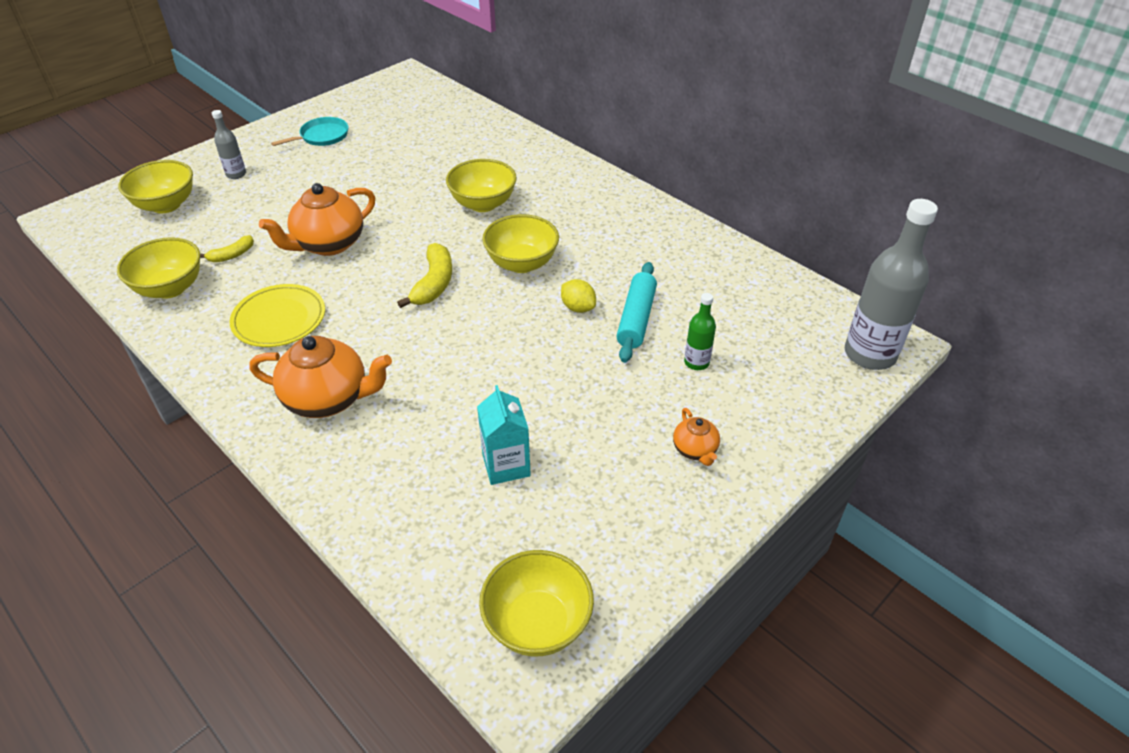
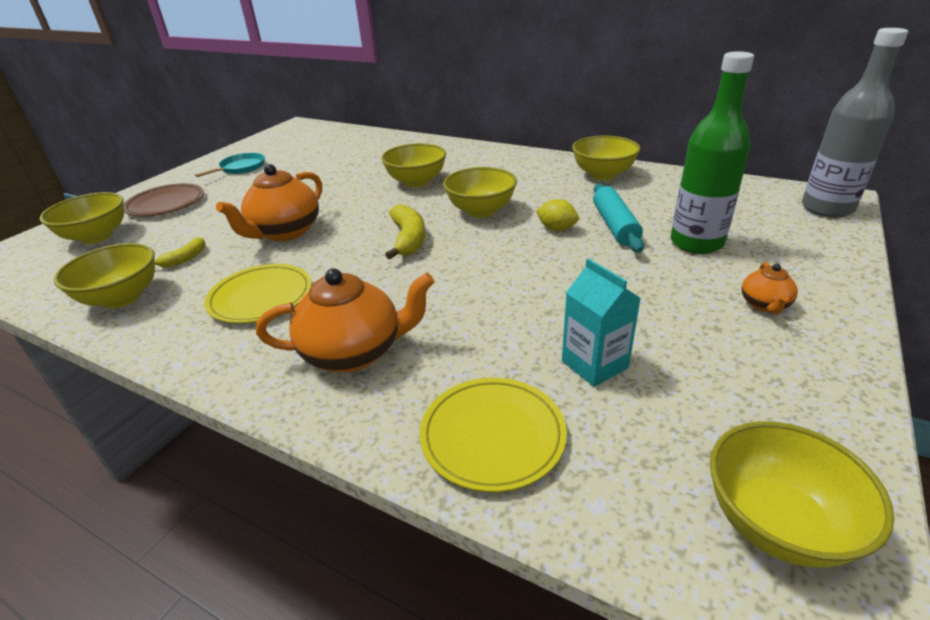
camera: 15 degrees left, 10 degrees down
grey bottle [212,110,246,179] -> brown plate [124,183,204,217]
orange teapot [673,408,720,466] -> orange teapot turned 45 degrees clockwise [742,262,798,314]
green bottle [684,293,716,370] -> green bottle [670,51,754,254], size x2.05
none -> yellow plate [419,378,567,492]
none -> yellow bowl [572,136,641,180]

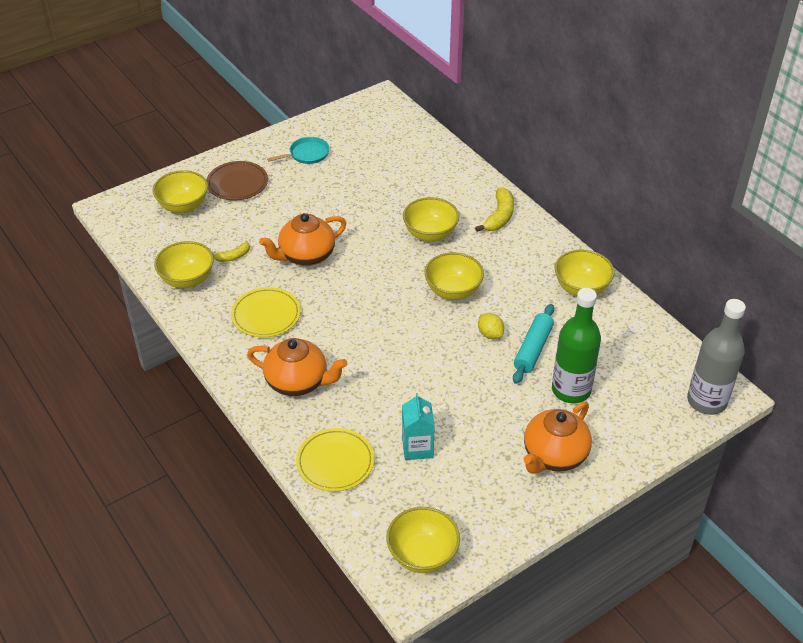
camera: 25 degrees right, 10 degrees up
yellow banana [385,204,425,259] -> yellow banana moved to [475,187,514,232]
orange teapot [742,262,798,314] -> orange teapot [523,401,592,474], size x1.99

